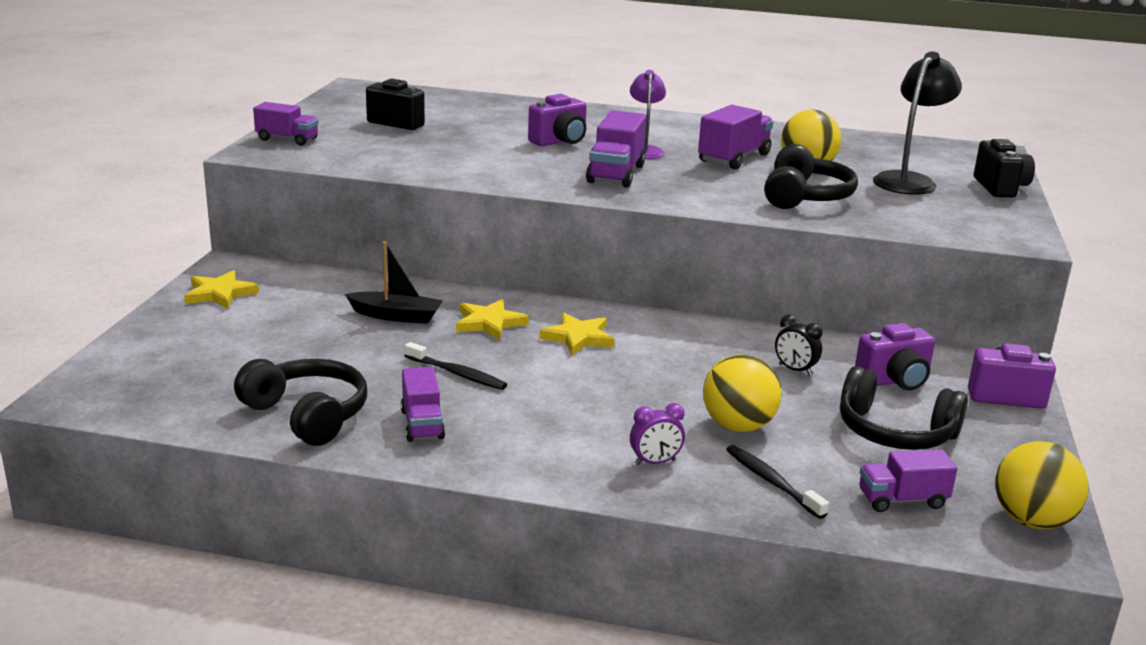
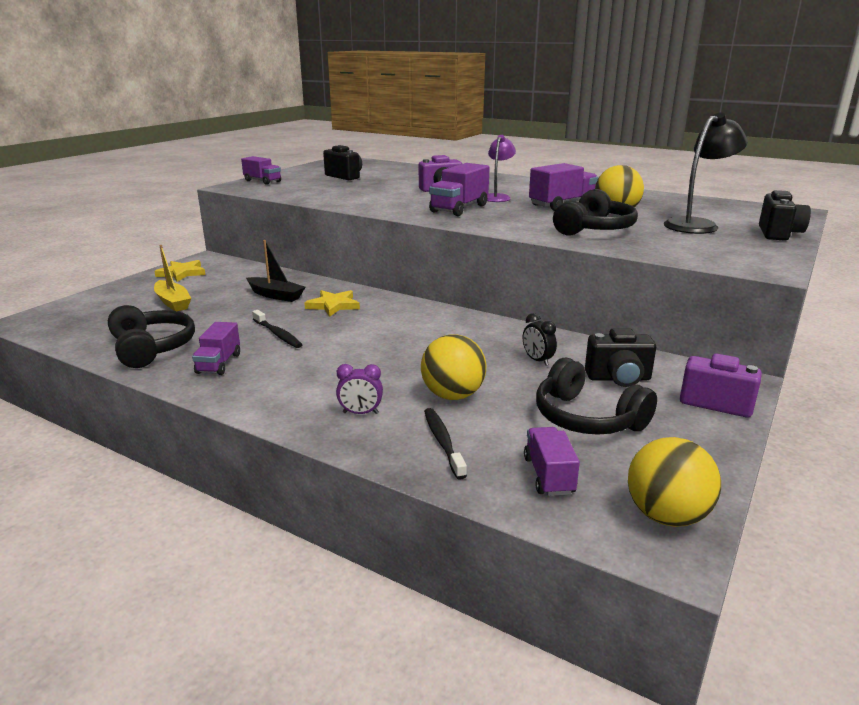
camera: 20 degrees right, 0 degrees up
yellow star [539,313,615,355] -> none
purple camera [855,323,935,390] -> black camera [585,328,656,387]
purple truck [859,449,957,512] -> purple truck turned 75 degrees clockwise [524,427,580,496]
none -> yellow boat [154,245,191,311]

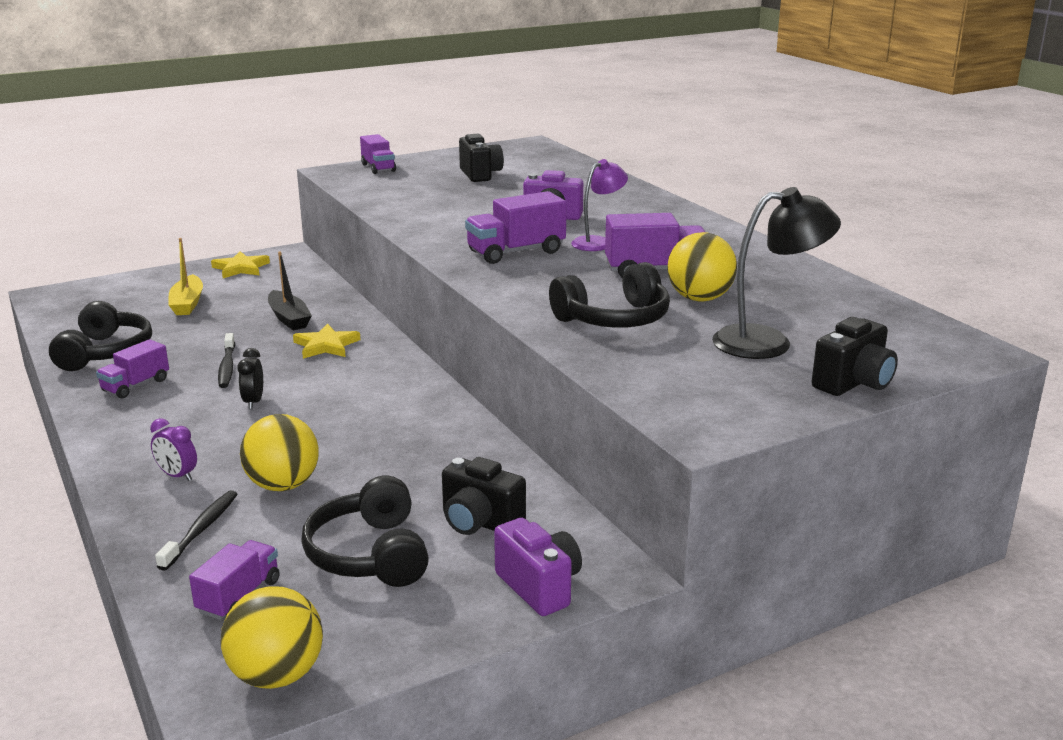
camera: 30 degrees right, 0 degrees up
black clock [523,313,557,366] -> black clock moved to [237,348,263,409]

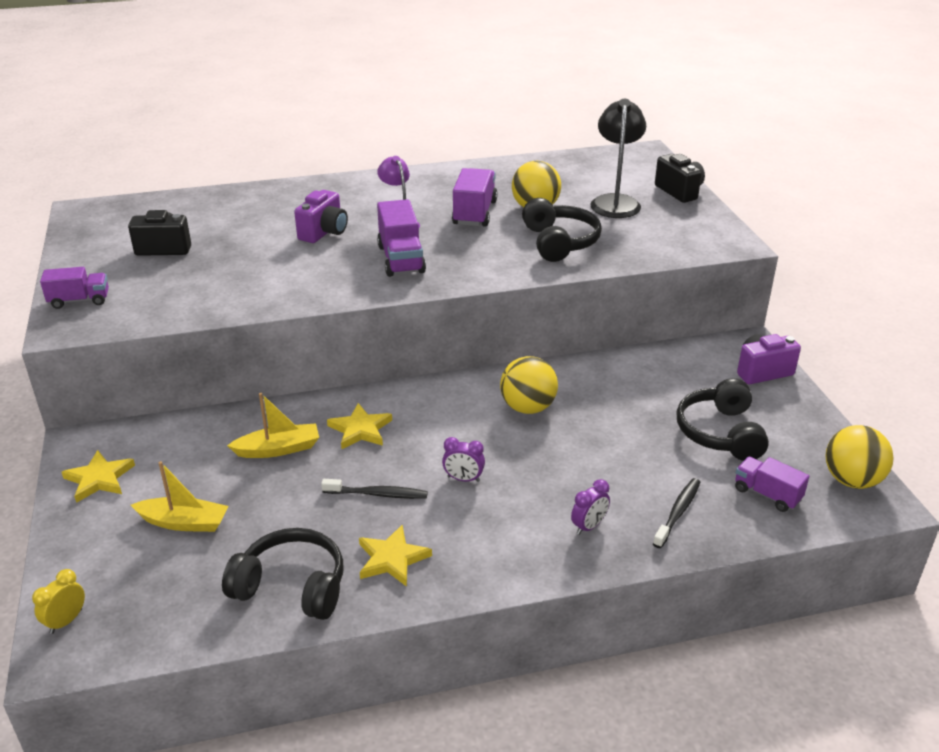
camera: 75 degrees left, 10 degrees up
purple truck [96,339,169,399] -> yellow star [359,525,432,587]
black toothbrush [155,490,237,570] -> black toothbrush turned 90 degrees clockwise [653,478,700,548]
black clock [237,348,263,409] -> purple clock [442,437,485,482]
yellow ball [240,414,319,491] -> yellow ball moved to [500,356,558,414]
black boat [268,251,312,330] -> yellow boat [227,393,319,458]
black headphones [301,476,429,587] -> black headphones turned 90 degrees clockwise [676,378,769,461]
black camera [442,457,526,535] -> none
none -> yellow clock [32,569,85,634]

